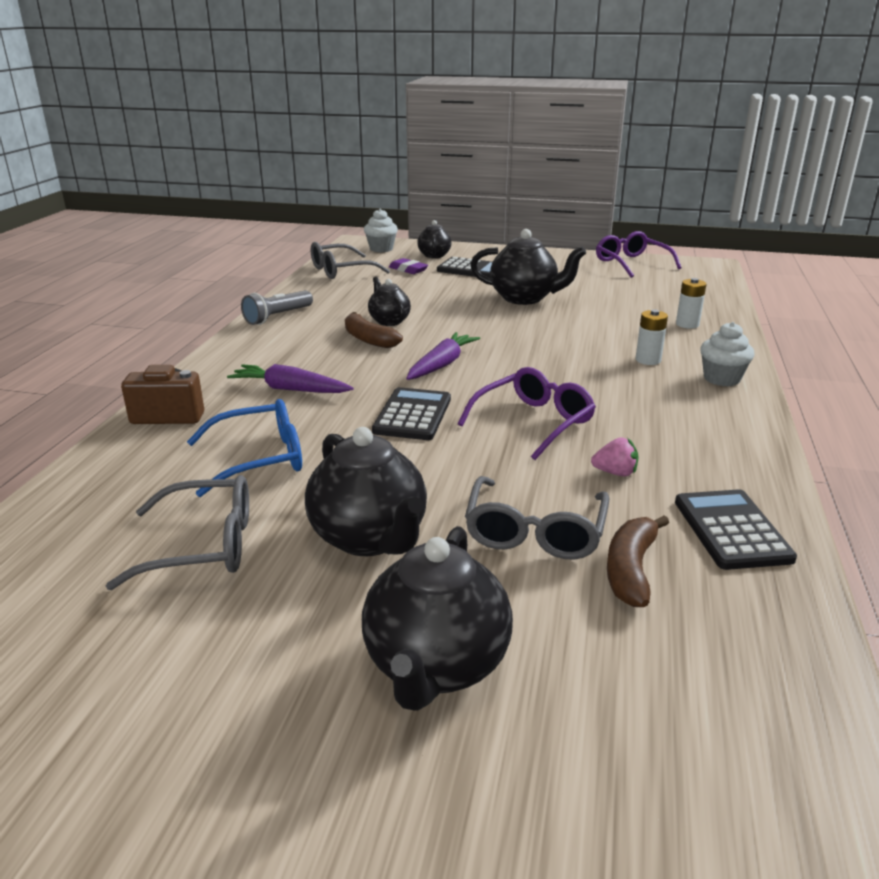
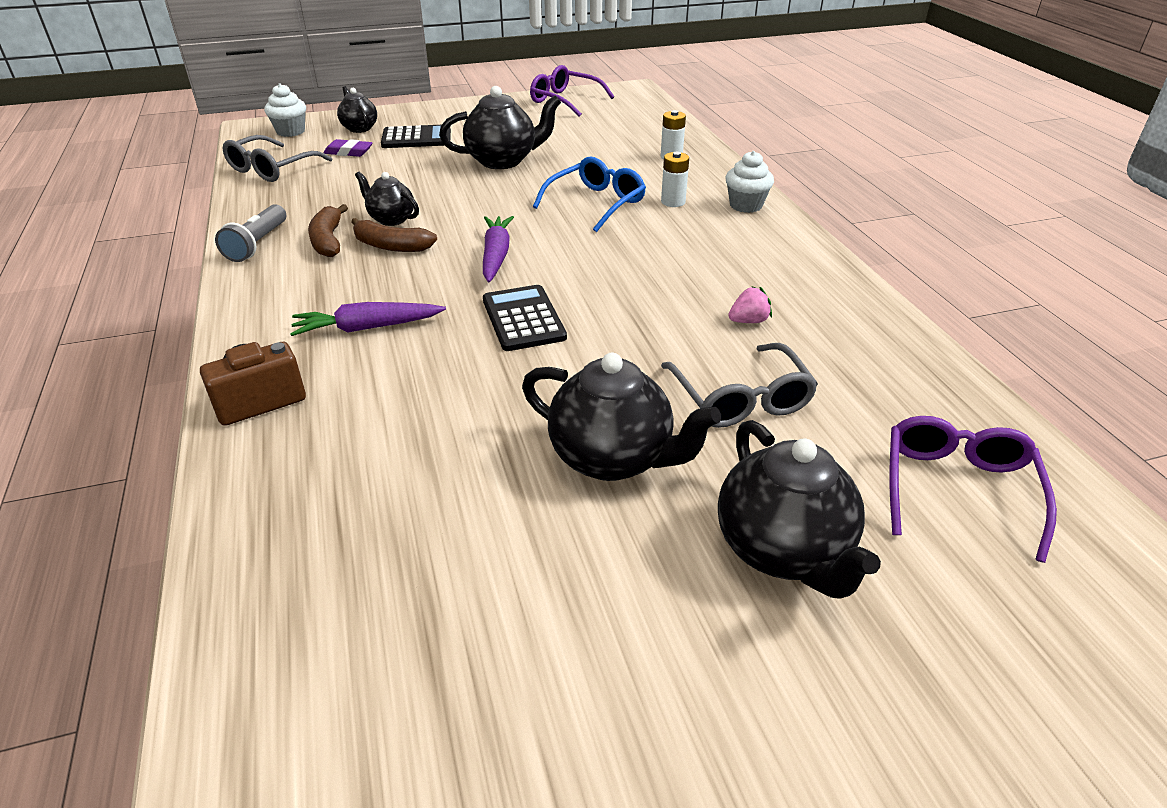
camera: 30 degrees left, 10 degrees up
grey glasses [106,475,249,590] -> none
blue glasses [187,399,302,497] -> blue glasses moved to [533,157,646,232]
purple glasses [458,367,596,460] -> purple glasses moved to [889,416,1057,563]
brown banana [607,516,669,607] -> brown banana moved to [308,204,348,257]
black calculator [675,489,797,570] -> none

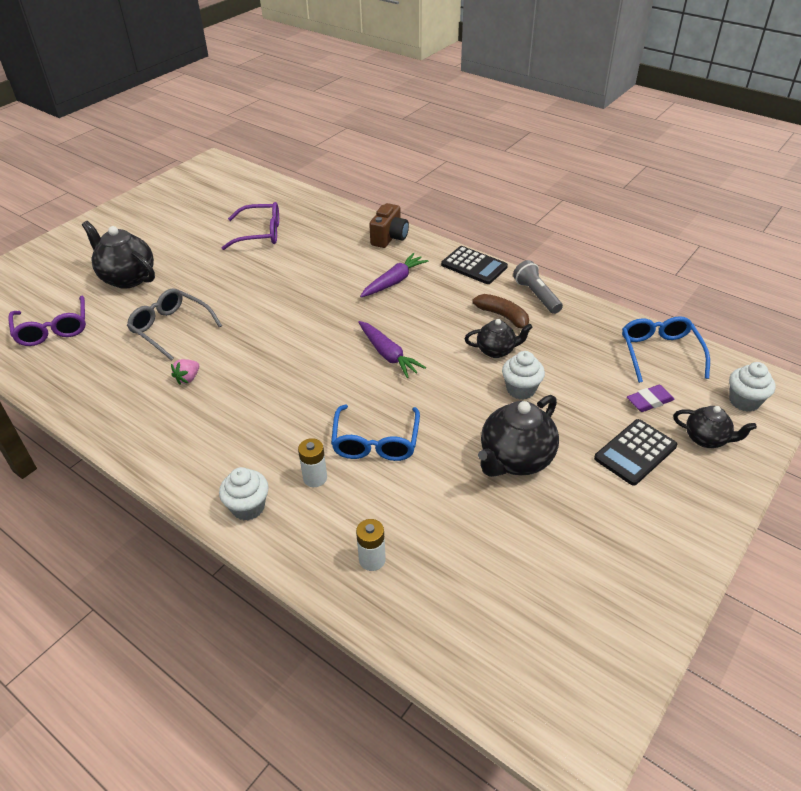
camera: 145 degrees right, 5 degrees up
grey glasses [222,135,332,182] -> blue glasses [622,316,710,383]
brown banana [351,218,437,252] -> none
black calculator [483,285,567,351] -> black calculator moved to [441,246,508,284]
black teapot [522,353,721,481] -> none
purple glasses [530,65,614,117] -> purple glasses moved to [222,202,279,250]
none -> white cupcake [502,351,545,400]

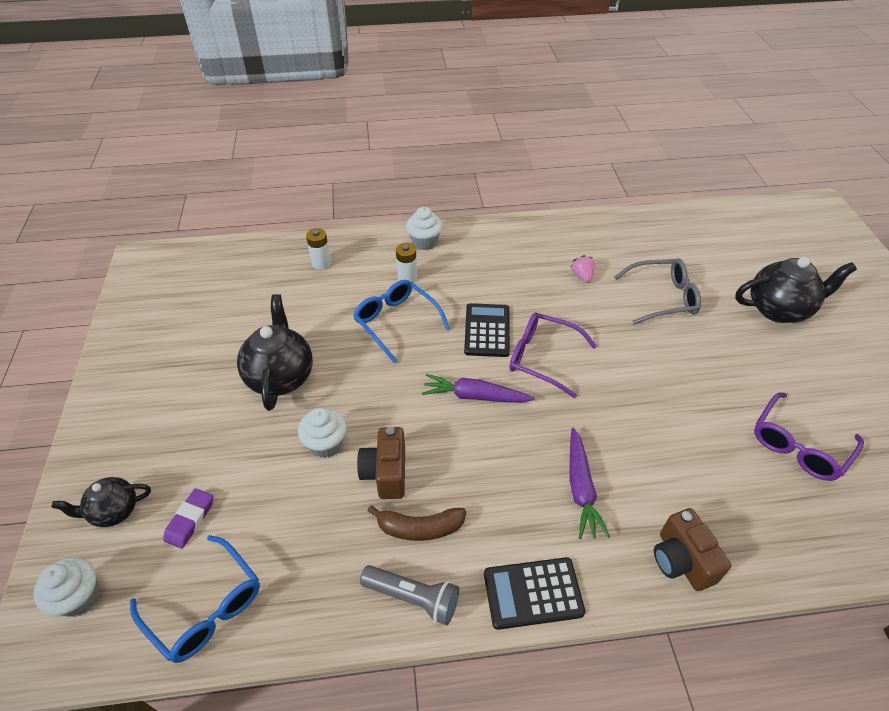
camera: 135 degrees right, 5 degrees up
purple glasses [8,295,86,346] -> purple glasses moved to [510,312,597,398]
black teapot [465,319,533,358] -> brown camera [357,427,405,499]
black calculator [594,419,677,486] -> black calculator moved to [464,303,510,357]

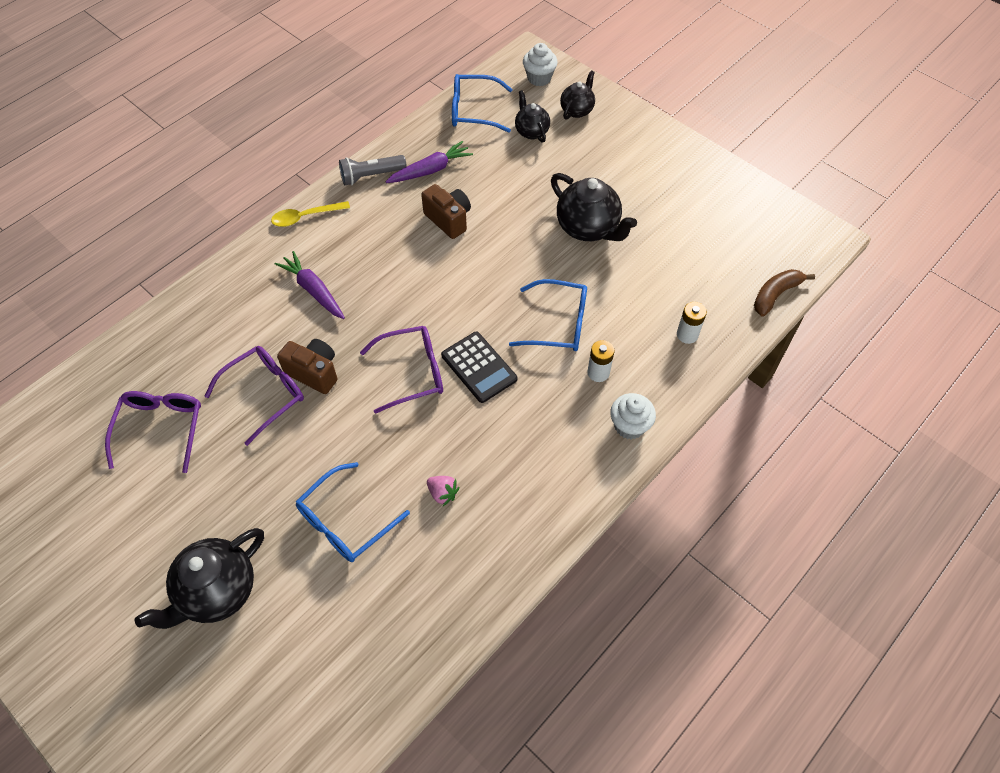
camera: 140 degrees right, 10 degrees up
purple eraser [163,488,213,549] -> black teapot [515,90,550,142]
white cupcake [298,408,346,458] -> none
brown banana [367,505,466,541] -> brown banana moved to [754,269,815,316]
purple carrot [422,374,535,403] -> purple carrot moved to [386,141,473,183]
black calculator [484,557,585,630] -> yellow spoon [271,201,350,227]
grey glasses [614,259,701,324] -> blue glasses [296,462,410,562]
brown camera [654,508,731,591] -> brown camera moved to [277,339,338,394]
none -> purple glasses [205,346,304,446]

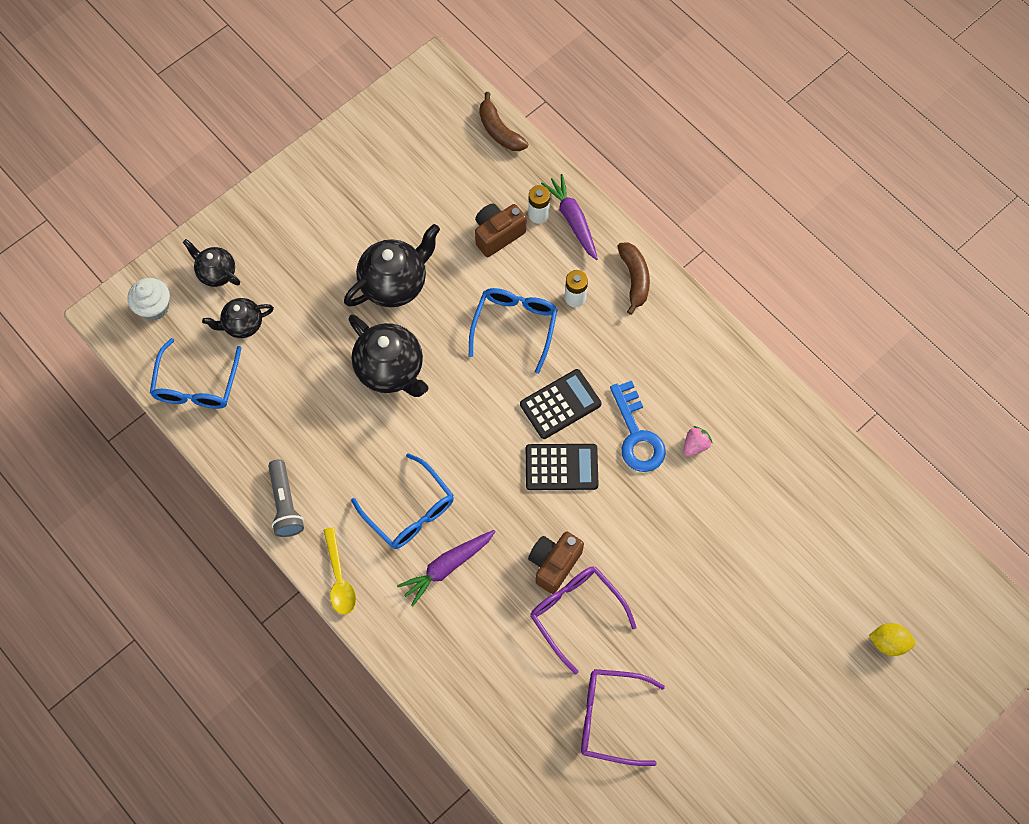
camera: 85 degrees left, 10 degrees up
black teapot [135,528,264,629] -> black teapot moved to [348,314,429,397]
blue glasses [296,462,410,562] -> blue glasses moved to [351,453,454,549]
purple glasses [360,326,443,414] -> black calculator [526,444,599,490]
purple carrot [386,141,473,183] -> purple carrot moved to [541,174,598,260]
brown camera [421,184,471,239] -> brown camera moved to [475,203,526,257]
white cupcake [610,393,656,439] -> brown banana [617,243,650,315]
none -> blue key [610,381,666,472]
none -> yellow lemon [868,623,916,656]

